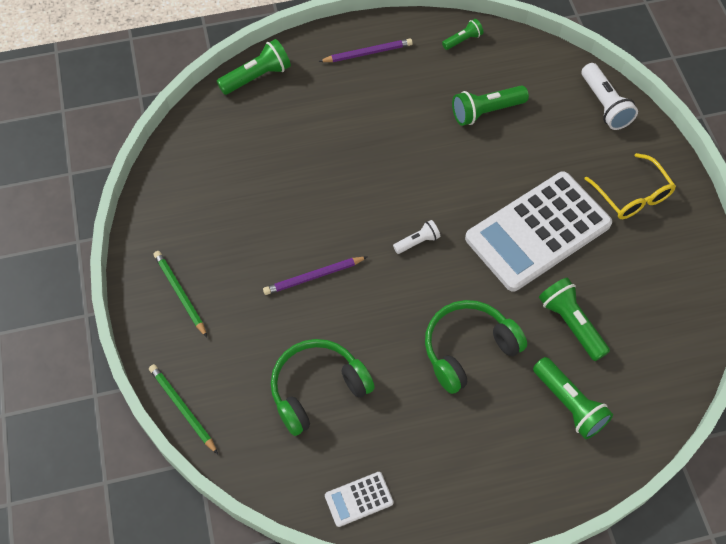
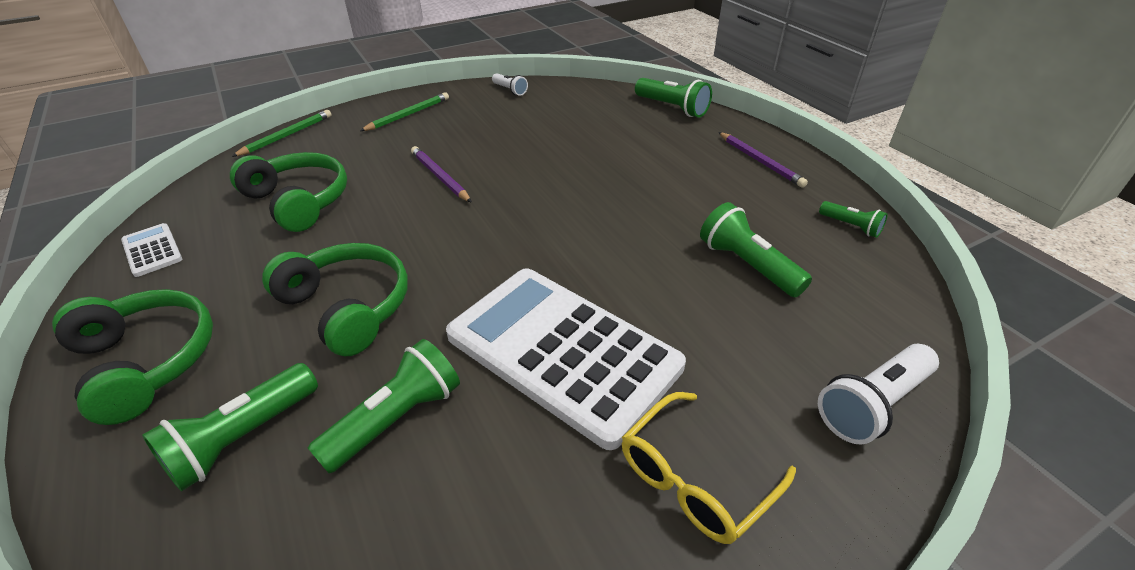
camera: 75 degrees right, 20 degrees down
white flashlight [393,220,440,254] -> white flashlight moved to [492,73,528,96]
none -> green headphones [52,289,213,425]

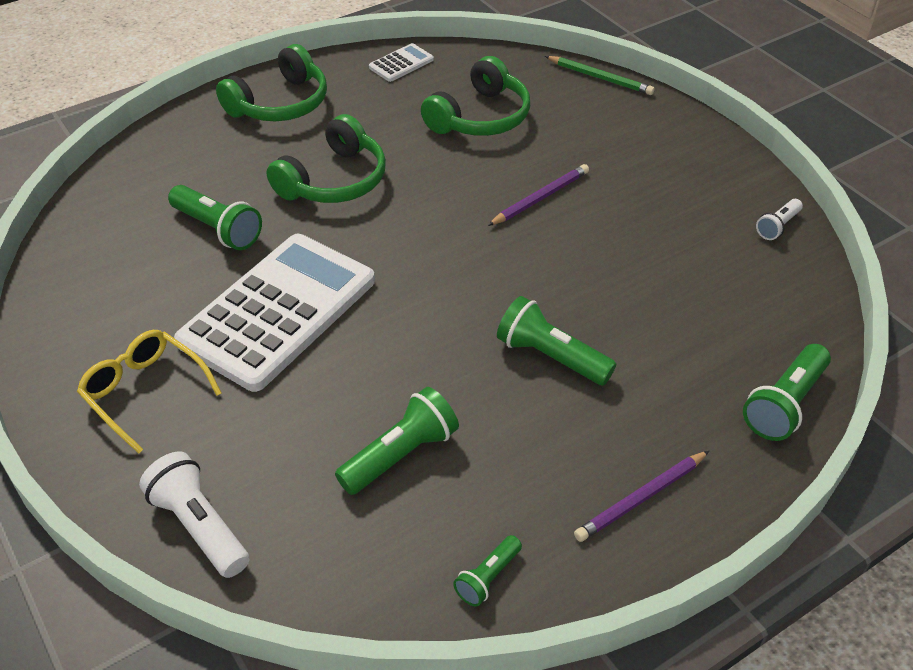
camera: 85 degrees right, 5 degrees up
green flashlight [142,363,318,491] -> green flashlight moved to [497,296,616,385]
green pencil [360,92,449,131] -> none

